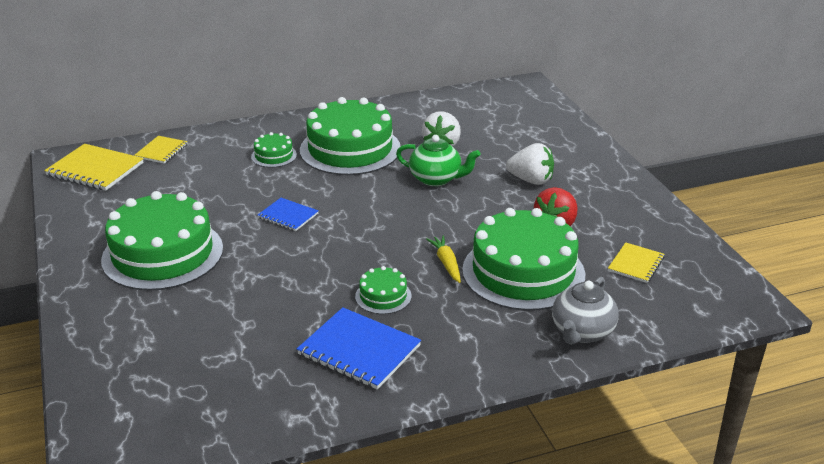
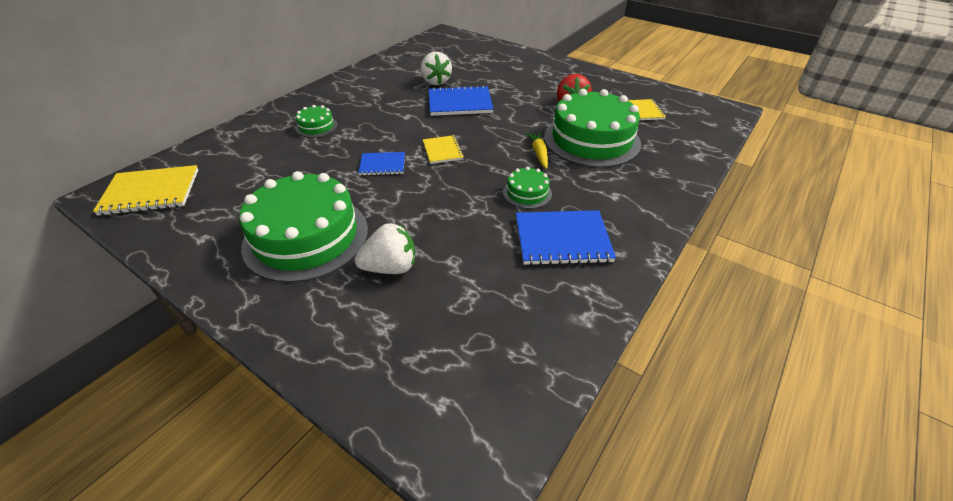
camera: 35 degrees left, 10 degrees up
yellow notebook [134,136,187,164] -> yellow notebook moved to [423,135,464,164]
green cake [300,97,401,175] -> none
green teapot [396,135,481,186] -> blue notebook [429,85,493,116]
yellow carrot [426,235,461,283] -> yellow carrot turned 45 degrees clockwise [525,132,548,169]
white strawberry [506,143,554,185] -> white strawberry moved to [355,223,415,274]
grey teapot [552,277,619,345] -> none

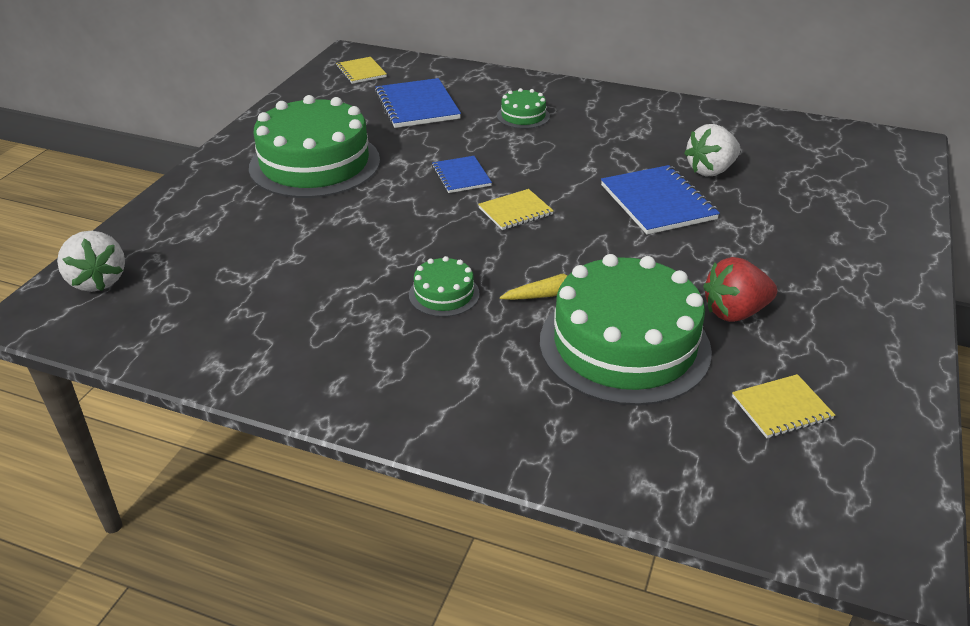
camera: 75 degrees right, 5 degrees down
yellow notebook [93,165,198,216] -> yellow notebook [336,57,387,84], size x0.59
white strawberry [355,223,415,274] -> white strawberry moved to [57,231,125,292]
blue notebook [516,210,616,265] -> blue notebook moved to [375,78,461,128]

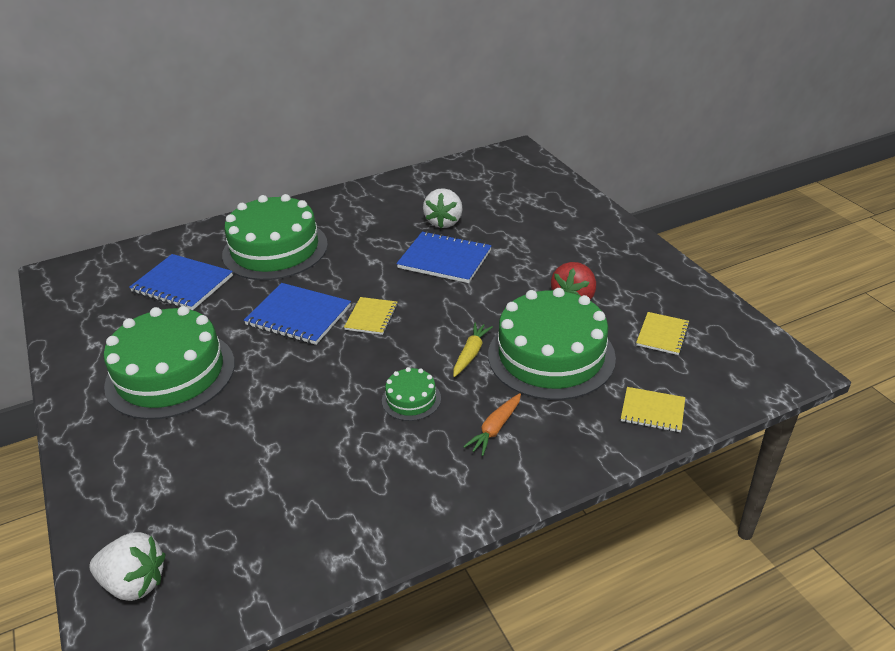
camera: 45 degrees left, 0 degrees up
yellow notebook [336,57,387,84] -> yellow notebook moved to [621,387,685,432]
blue notebook [432,156,492,193] -> blue notebook [244,283,351,345], size x1.69
green cake [497,88,550,129] -> green cake [222,194,328,280], size x2.25
none -> orange carrot [463,393,521,456]

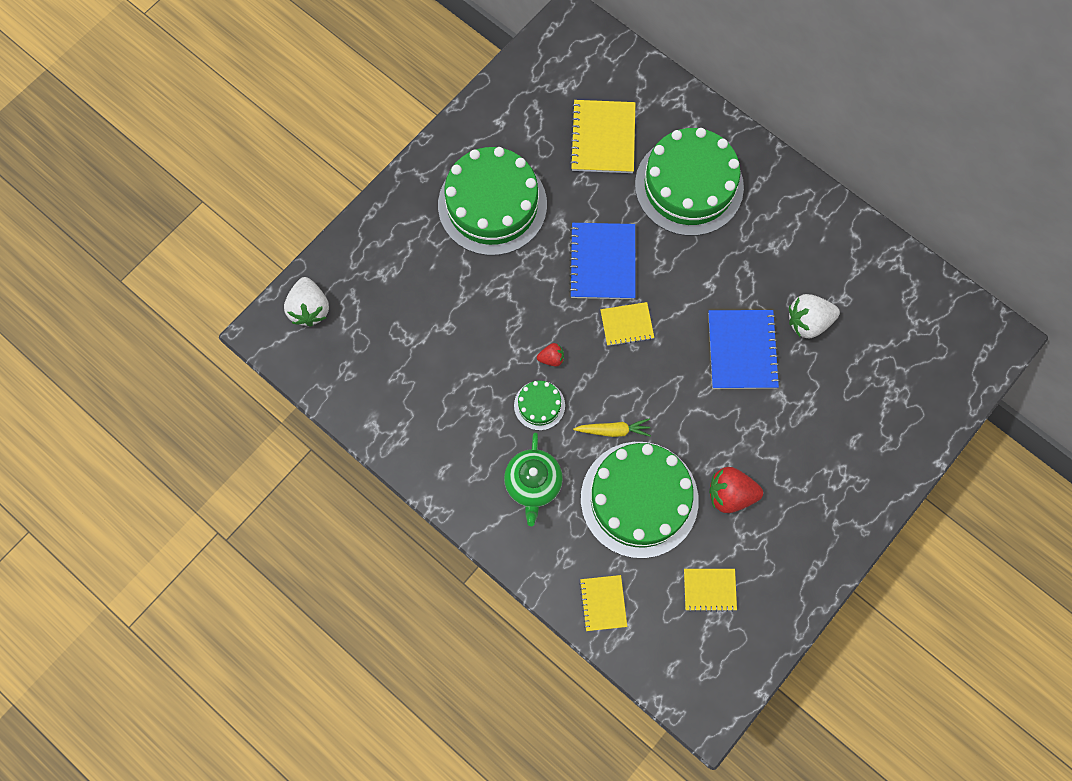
camera: 65 degrees right, 35 degrees up
blue notebook [129,254,233,310] -> yellow notebook [569,100,635,173]
orange carrot [463,393,521,456] -> green teapot [504,432,563,526]
none -> red strawberry [537,343,564,367]

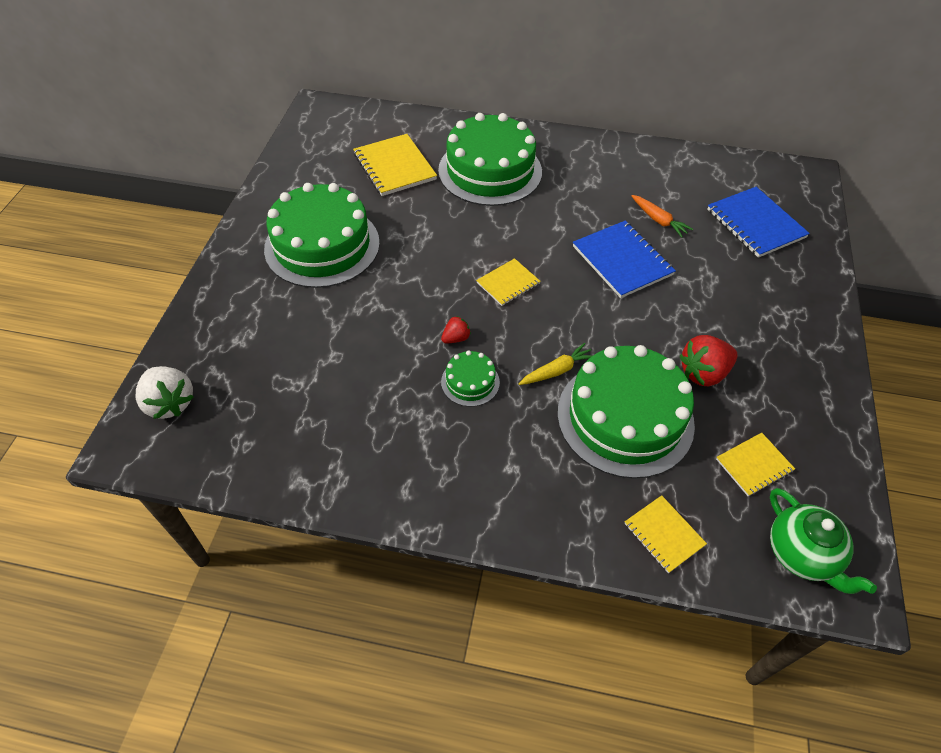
camera: 30 degrees left, 20 degrees down
green teapot [504,432,563,526] -> green teapot moved to [770,488,877,594]
blue notebook [569,223,635,299] -> blue notebook moved to [707,187,810,258]
white strawberry [789,294,840,338] -> orange carrot [631,195,693,238]

